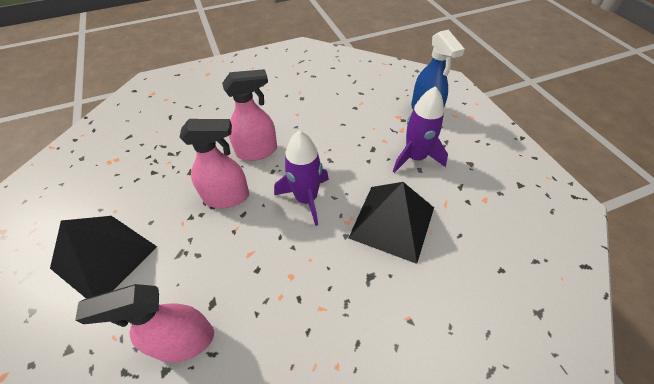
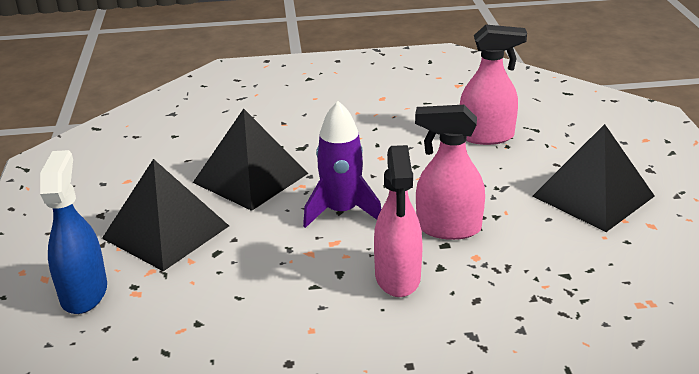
camera: 165 degrees left, 20 degrees down
pink spray bottle [222,69,277,161] -> pink spray bottle turned 90 degrees counterclockwise [374,145,423,297]
purple rocket [393,86,448,173] -> black pyramid [102,159,229,271]

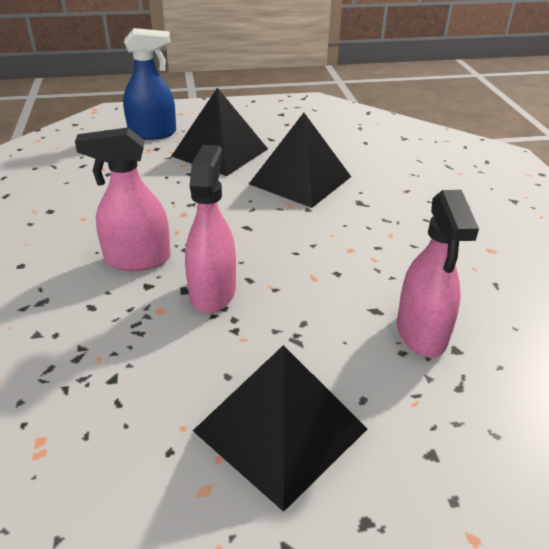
camera: 85 degrees right, 5 degrees up
purple rocket [303,101,381,228] -> none

